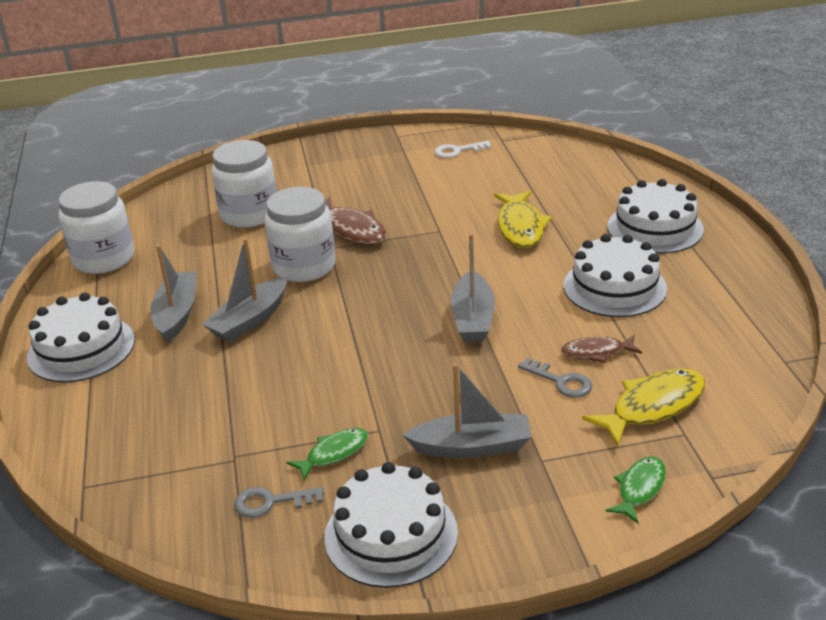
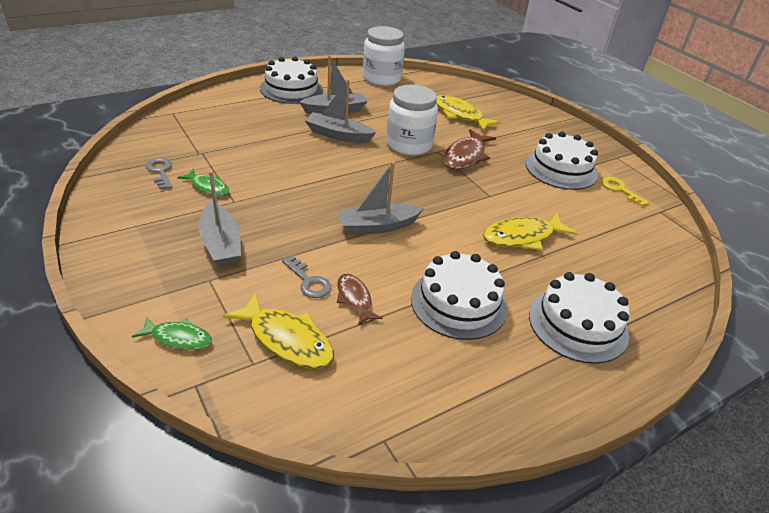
camera: 65 degrees right, 5 degrees up
white jar [211,140,277,228] -> yellow fish [436,95,501,131]
white cake [324,462,458,588] -> white cake moved to [526,131,598,190]
white key [435,141,491,158] -> yellow key [602,177,649,207]
grey key [518,358,592,398] -> grey key turned 60 degrees counterclockwise [282,256,331,298]

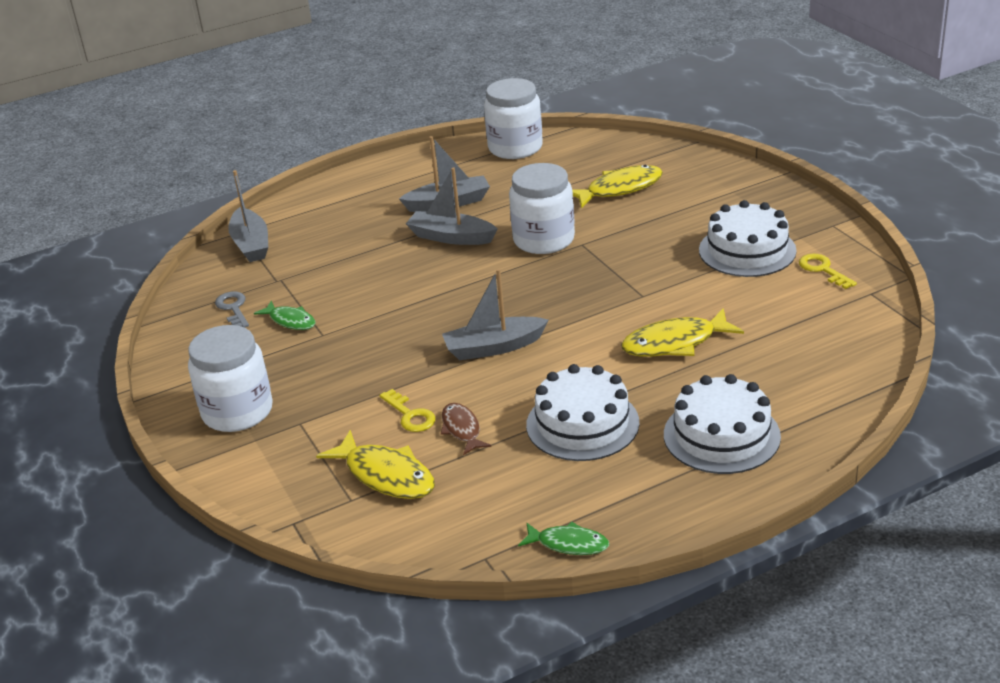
camera: 10 degrees right, 5 degrees down
green fish [132,317,212,350] -> green fish moved to [518,521,609,555]
grey boat [199,171,241,267] -> grey boat moved to [228,170,268,262]
white cake [260,57,323,104] -> none
grey key [282,256,331,298] -> yellow key [379,389,435,432]
yellow fish [436,95,501,131] -> yellow fish turned 105 degrees clockwise [572,165,663,208]
brown fish [444,129,496,169] -> none
none -> white jar [188,325,273,432]

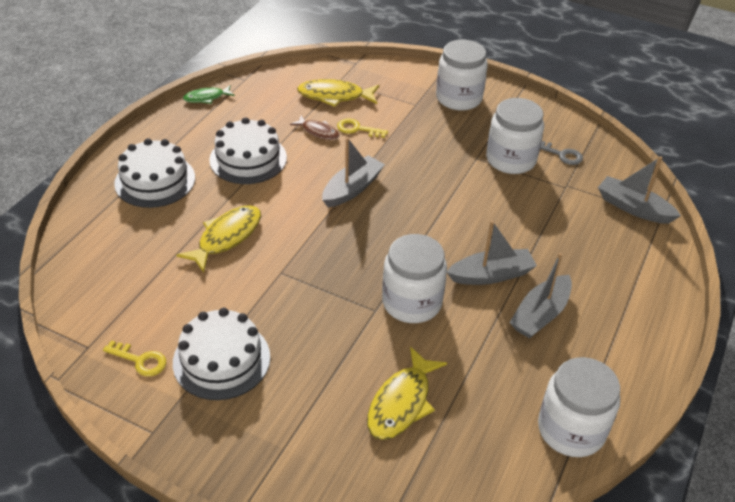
camera: 140 degrees right, 10 degrees up
green fish [254,301,316,330] -> white jar [486,98,544,174]

